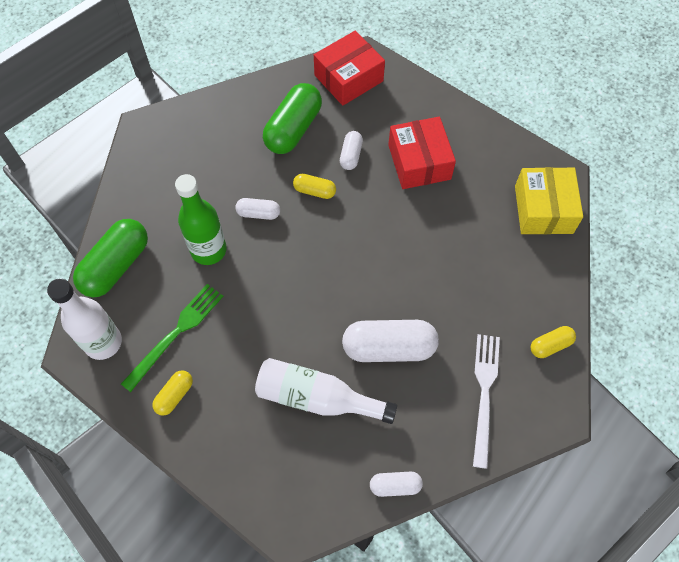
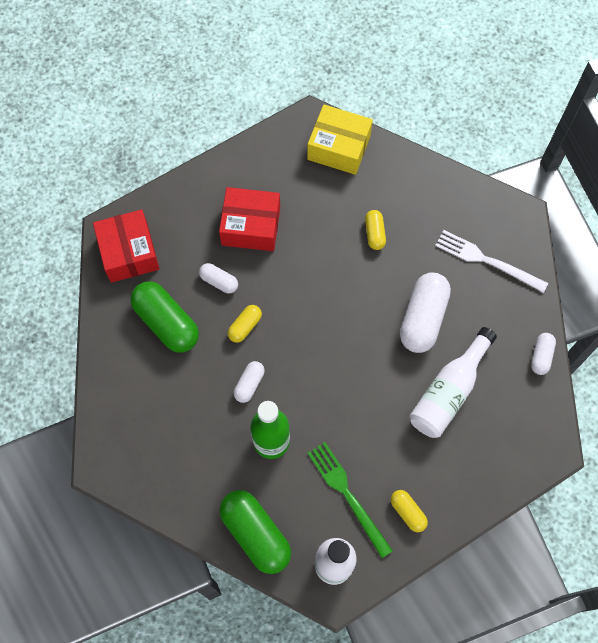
camera: 70 degrees left, 5 degrees up
yellow capsule [531,326,576,358] -> yellow capsule moved to [365,210,386,250]

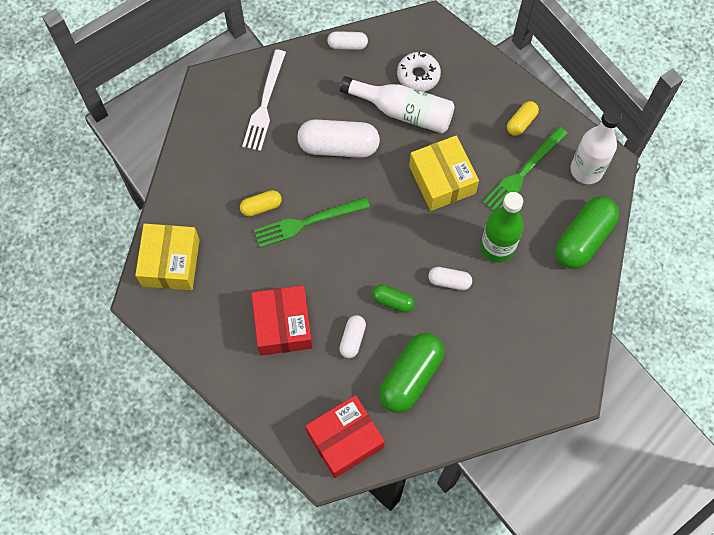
camera: 105 degrees left, 0 degrees up
yellow capsule [228,305,262,343] -> green capsule [372,285,415,313]
none -> green fork [254,197,370,248]
none -> white donut [397,52,441,92]
none -> yellow box [409,135,479,211]

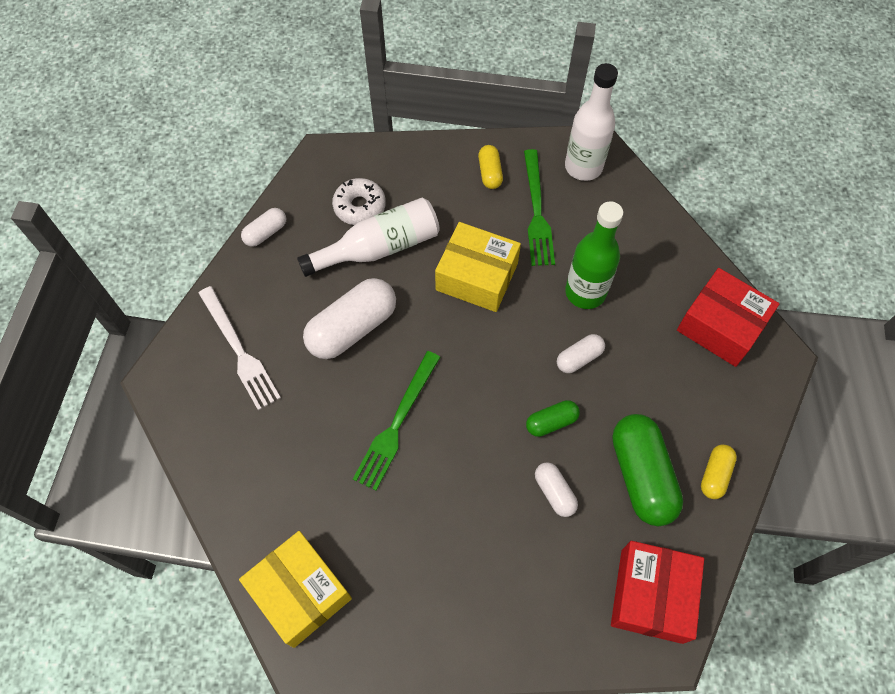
camera: 45 degrees left, 5 degrees down
yellow capsule [240,190,282,217] -> yellow capsule moved to [701,445,737,499]
red box [251,285,313,356] -> red box moved to [677,268,779,367]
green capsule [555,196,619,269] -> none

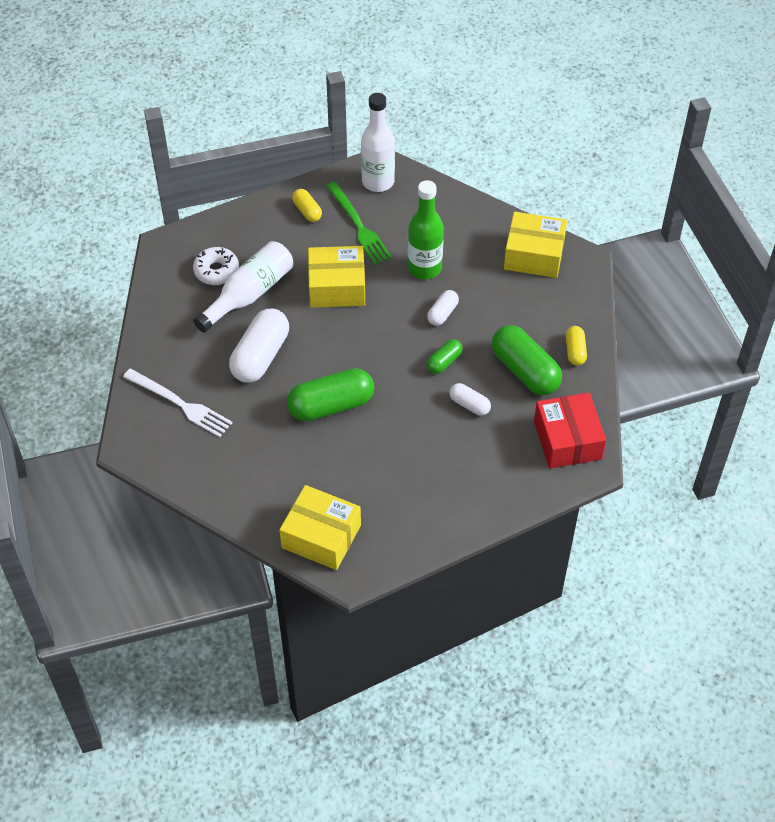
camera: 25 degrees left, 10 degrees down
white capsule [241,208,286,247] -> none
green fork [353,351,440,491] -> green capsule [287,368,374,421]
red box [677,268,779,367] -> yellow box [504,212,567,278]

